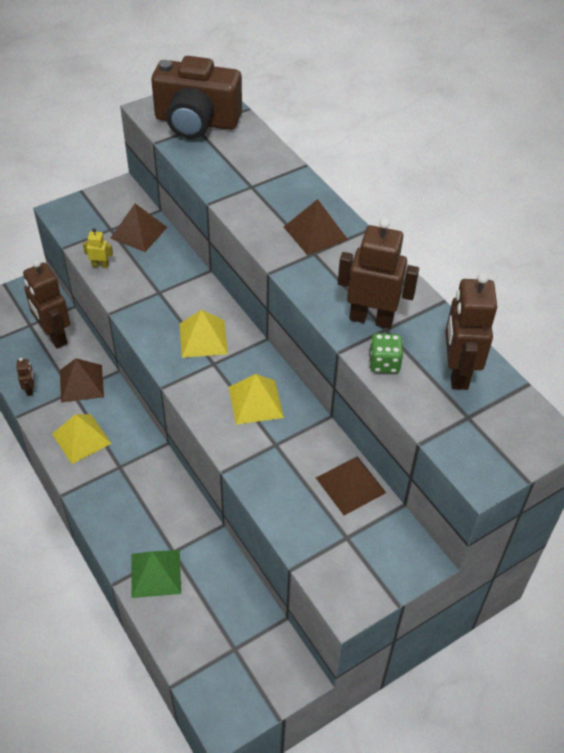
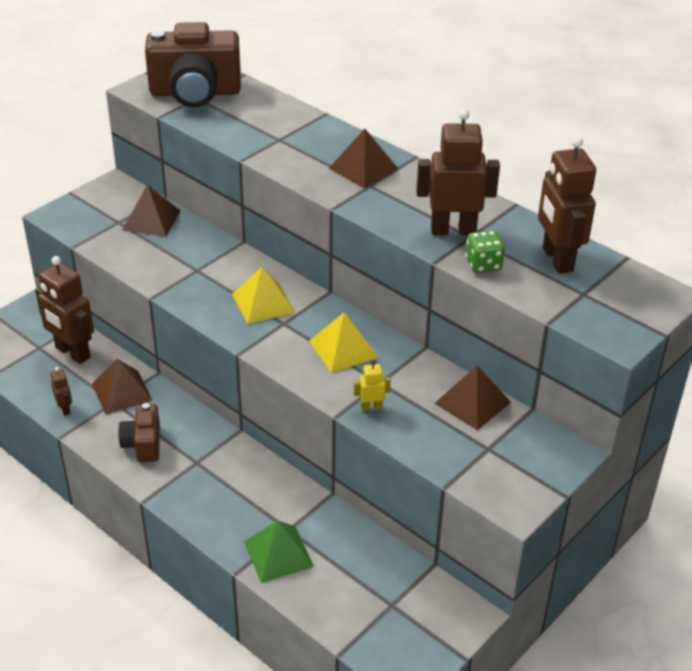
camera: 15 degrees left, 10 degrees down
yellow pyramid [52,414,112,464] -> brown camera [118,403,160,462]
yellow robot [83,228,113,268] -> yellow robot moved to [354,360,391,411]

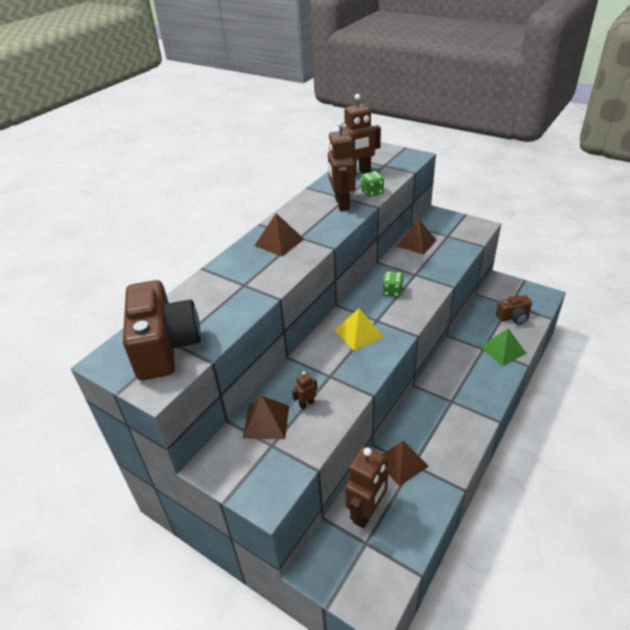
camera: 95 degrees left, 0 degrees up
brown robot [50,367,72,416] -> brown robot moved to [292,371,317,409]
brown camera [118,403,160,462] -> brown camera moved to [496,295,532,325]
yellow pyramid [309,312,379,373] -> green dice [382,271,404,297]
yellow robot [354,360,391,411] -> none

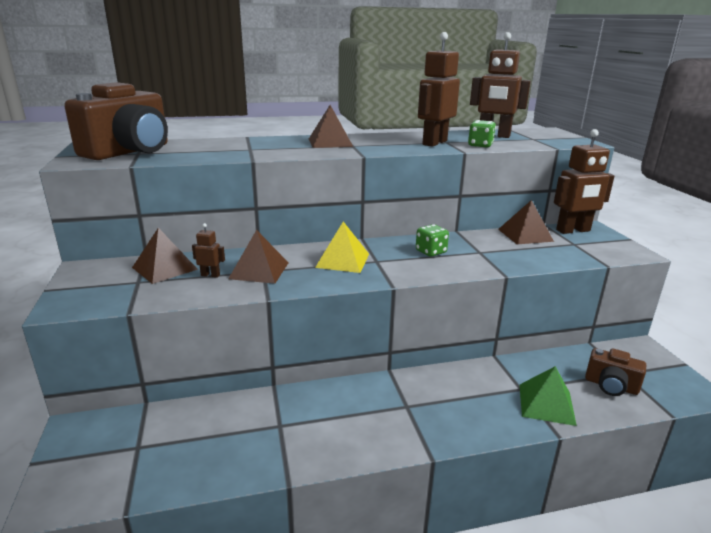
camera: 40 degrees right, 15 degrees down
brown robot [345,446,388,528] -> brown robot moved to [554,129,614,234]
brown pyramid [382,441,429,486] -> brown pyramid moved to [228,230,289,284]

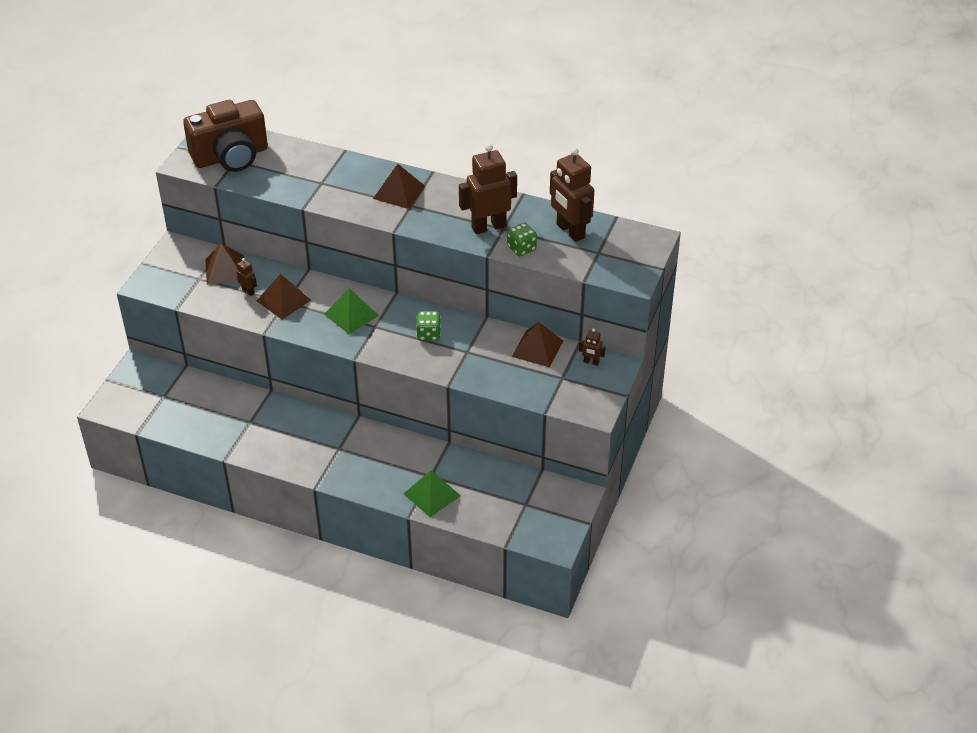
camera: 35 degrees right, 20 degrees up
yellow pyramid [315,222,369,273] -> green pyramid [324,288,379,334]
brown robot [554,129,614,234] -> brown robot [579,328,606,366], size x0.45
brown camera [585,348,646,396] -> none

